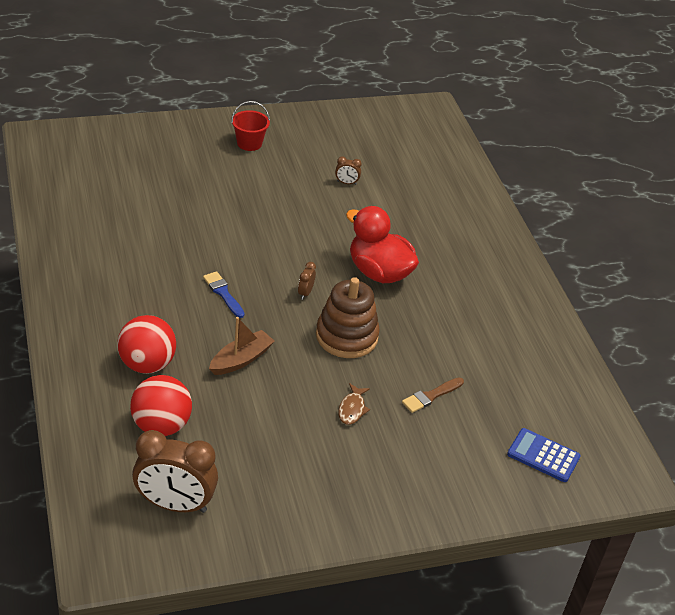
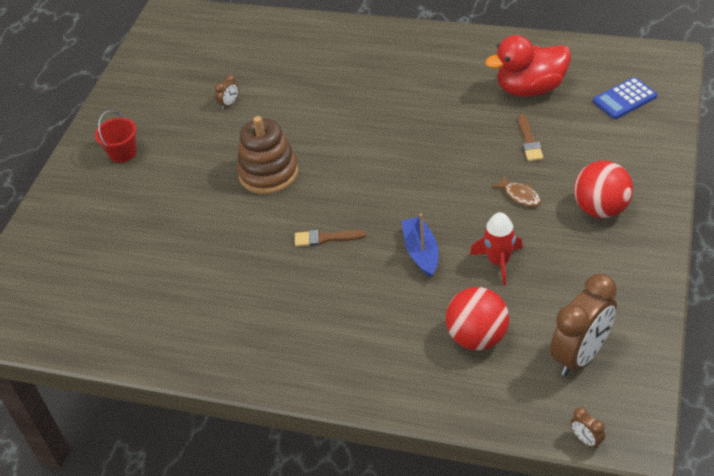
camera: 50 degrees left, 5 degrees up
red ball [117,315,176,374] -> red ball moved to [574,161,633,218]
blue brush [203,271,245,318] -> brown brush [295,230,366,247]
brown boat [209,317,275,375] -> blue boat [402,213,438,278]
brown clock [298,262,316,300] -> brown clock moved to [571,407,605,449]
brown stacking toy [316,277,380,358] -> brown stacking toy moved to [237,116,298,194]
red duck [346,206,419,283] -> red duck moved to [485,35,571,97]
none -> red rocket [470,212,523,286]

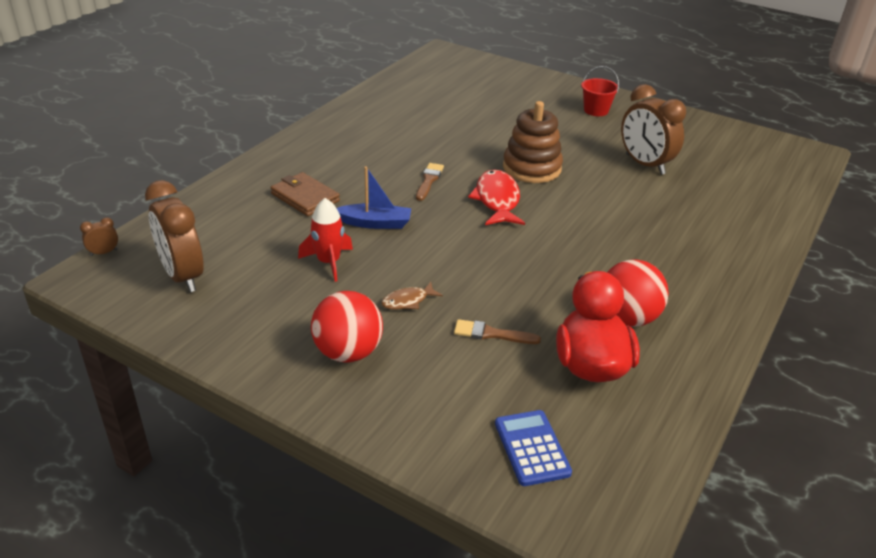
camera: 100 degrees right, 10 degrees down
brown clock [215,74,239,109] -> brown clock [621,84,686,175], size x2.41
red ball [446,287,509,350] -> red ball moved to [607,259,669,327]
none -> brown wallet [270,172,340,216]
none -> red fish [468,170,525,225]

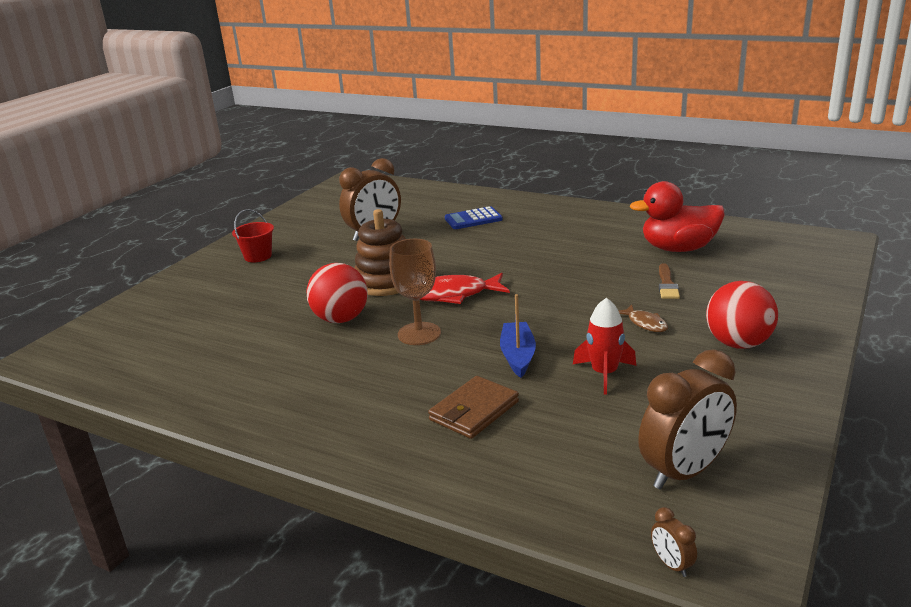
camera: 90 degrees left, 10 degrees down
brown brush [416,163,444,201] -> brown goblet [389,239,441,345]
blue calculator [495,410,572,486] -> blue calculator moved to [445,206,503,229]
red ball [607,259,669,327] -> red ball moved to [306,263,368,323]

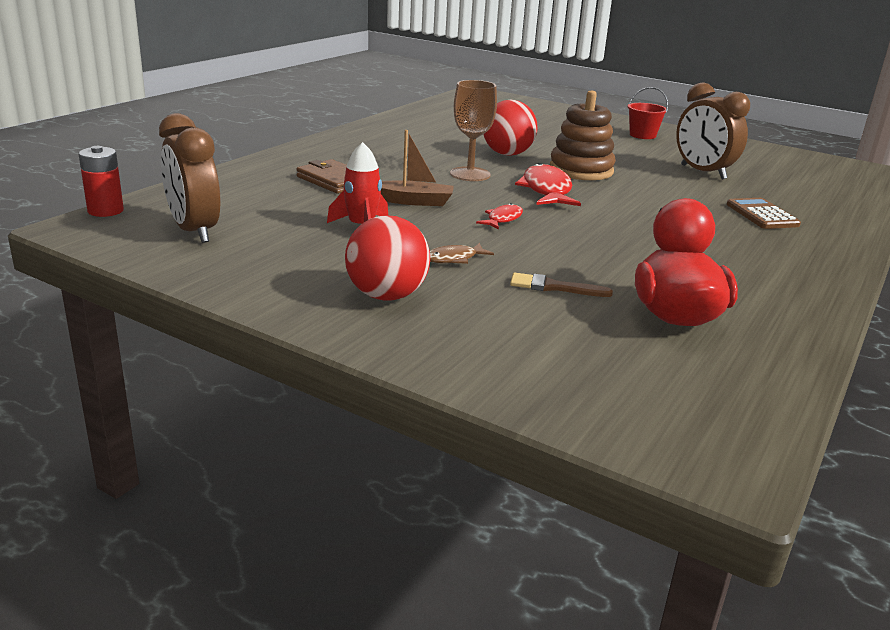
camera: 90 degrees right, 0 degrees up
blue calculator [445,206,503,229] -> brown calculator [727,198,801,229]
blue boat [500,294,536,378] -> brown boat [381,130,454,206]
brown clock [651,507,697,577] -> red battery [79,146,124,217]
none -> red fish [476,203,523,229]

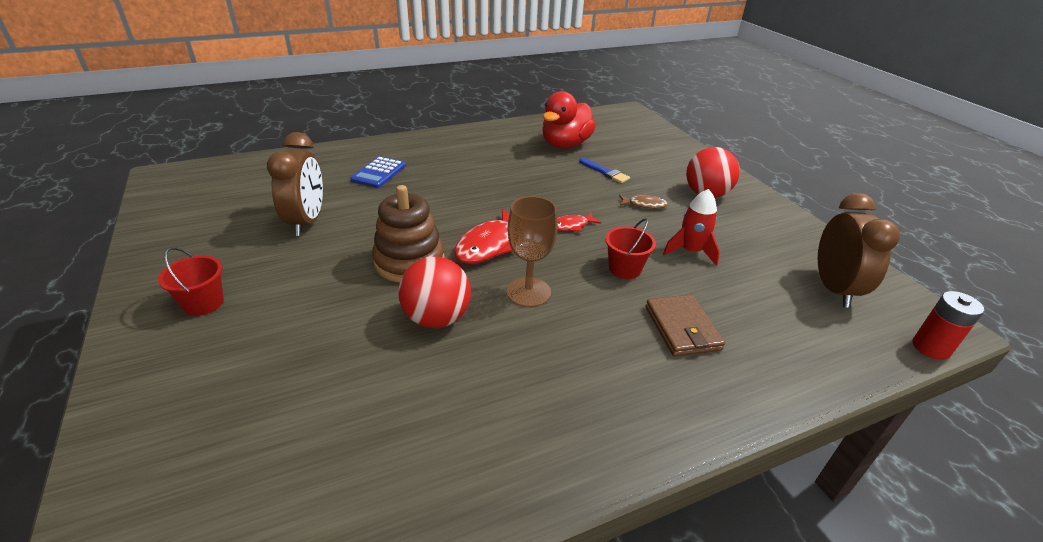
camera: 145 degrees left, 10 degrees up
brown boat [381,130,454,206] -> red bucket [605,218,656,279]
brown brush [510,273,613,297] -> blue brush [579,158,630,183]
brown calculator [727,198,801,229] -> blue calculator [350,156,406,188]

